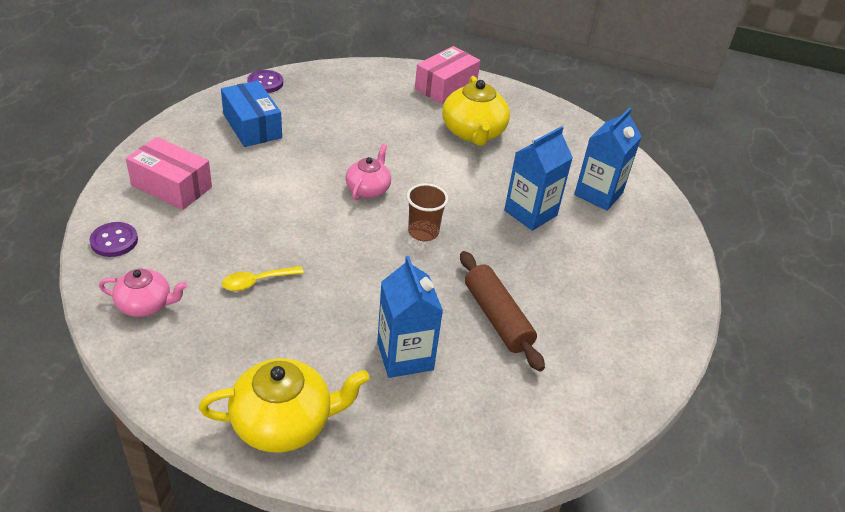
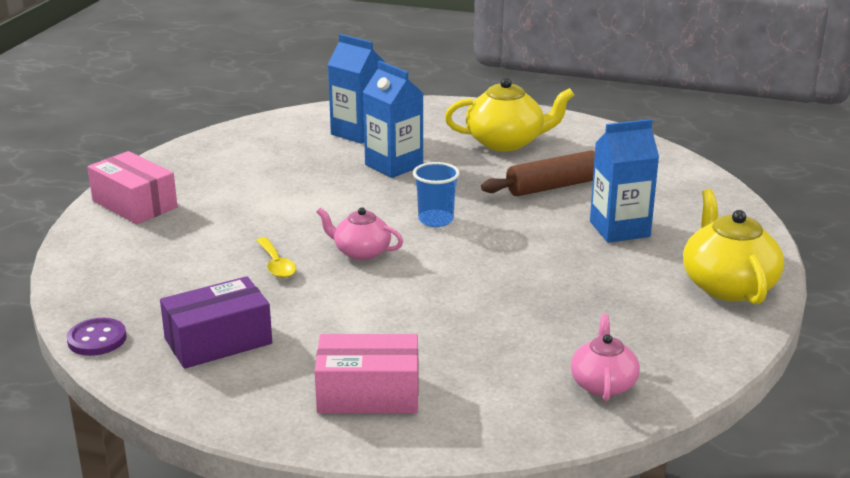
camera: 85 degrees left, 15 degrees down
purple button [90,222,138,257] -> none
pink box [126,137,212,210] -> pink box turned 60 degrees clockwise [315,334,418,413]
blue box [221,81,282,147] -> purple box [160,276,272,369]
yellow spoon [222,266,304,291] -> yellow spoon moved to [256,237,296,278]
brown cup [407,183,448,241] -> blue cup [413,162,460,227]
yellow teapot [442,76,510,146] -> yellow teapot moved to [445,78,574,151]

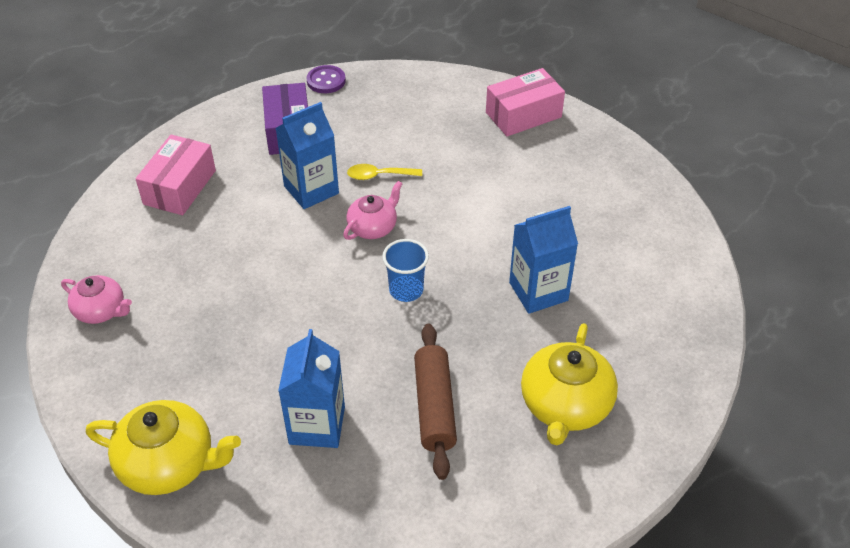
camera: 110 degrees right, 20 degrees up
blue carton [328,34,385,144] -> blue carton moved to [276,102,339,209]

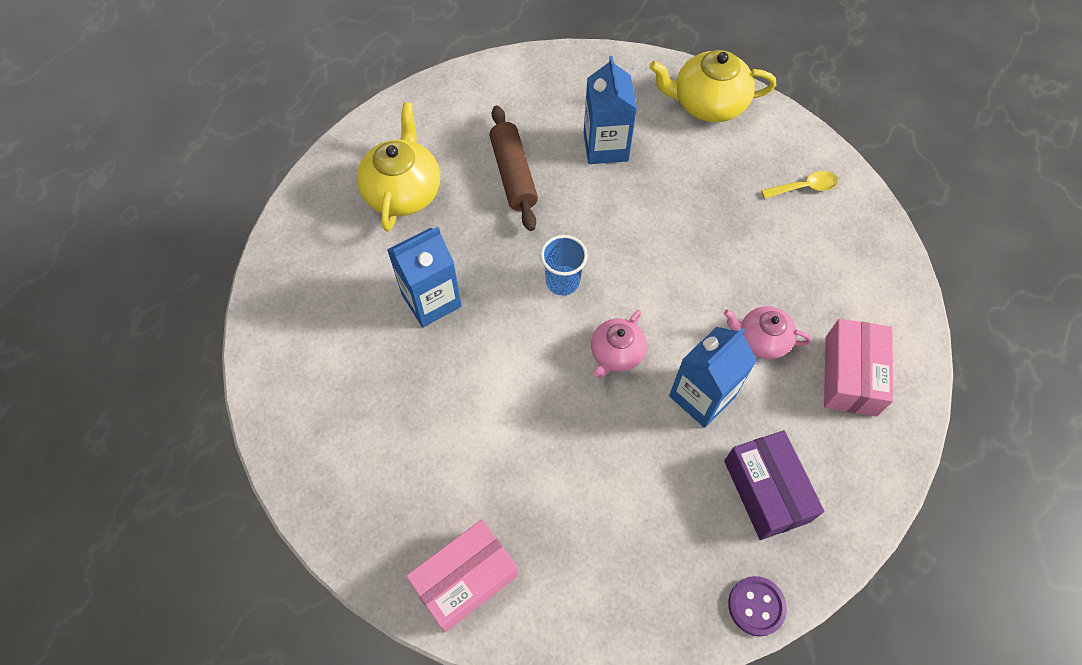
camera: 170 degrees right, 15 degrees up
pink teapot [61,275,132,324] -> pink teapot moved to [724,306,812,359]
yellow spoon [347,164,422,180] -> yellow spoon moved to [761,171,838,199]

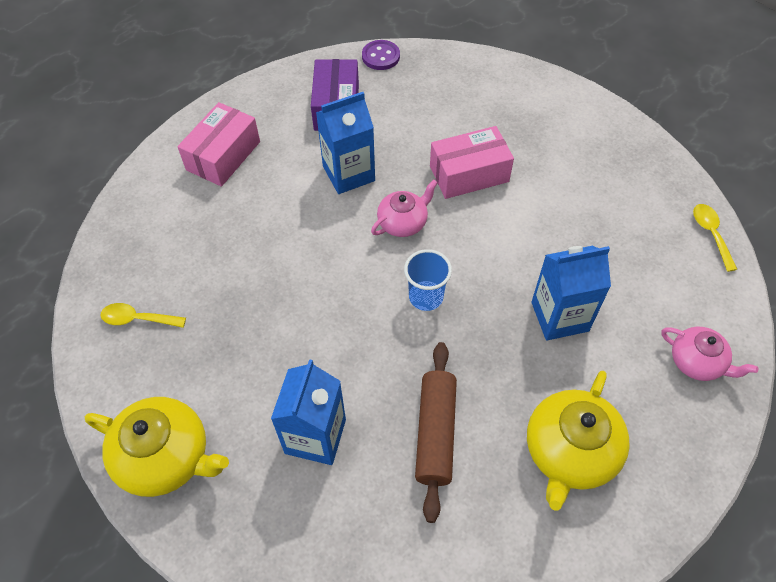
camera: 160 degrees left, 5 degrees down
pink box [406,519,518,632] -> pink box moved to [430,126,514,199]
pink teapot [724,306,812,359] -> pink teapot moved to [661,327,758,381]
none -> yellow spoon [693,204,737,272]

